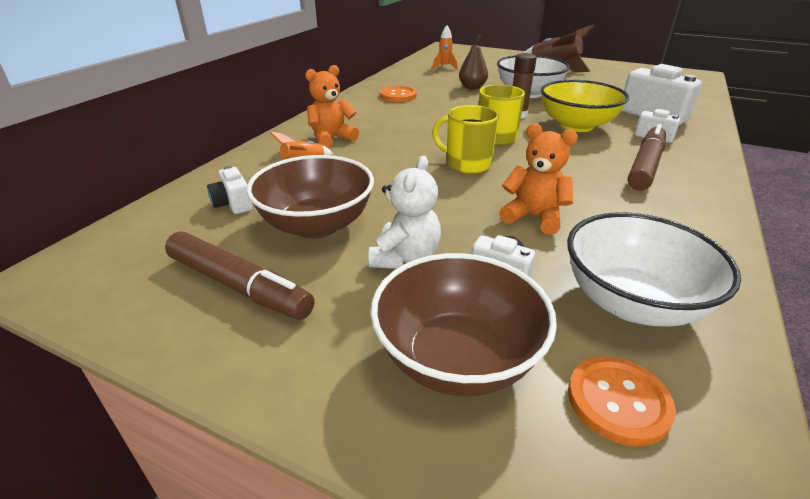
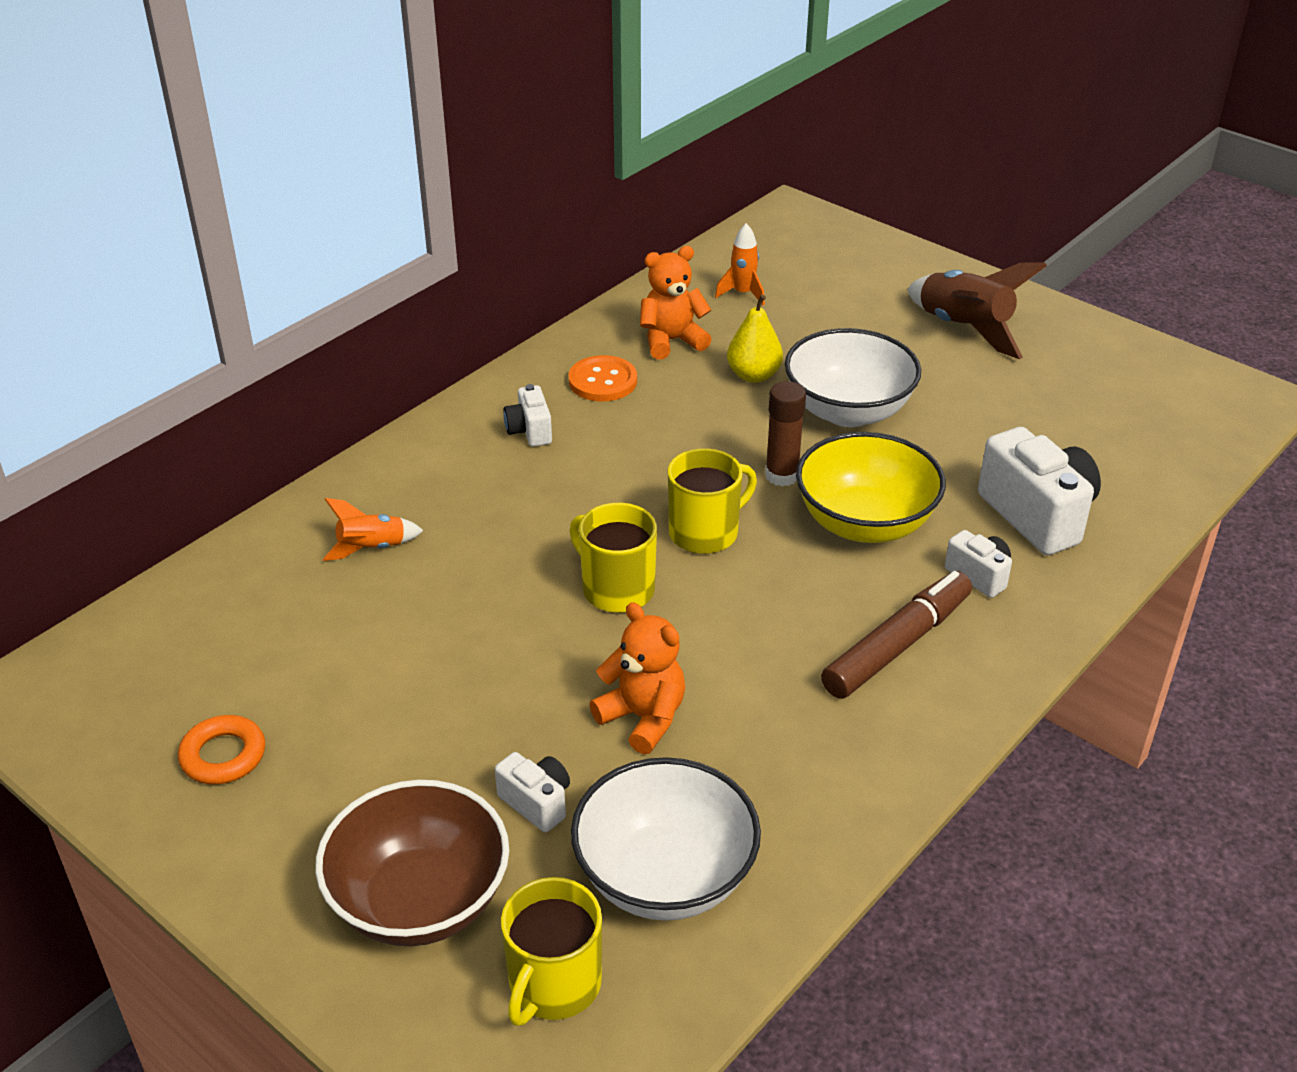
camera: 15 degrees right, 5 degrees up
brown marker [165,232,315,320] -> orange ring [178,715,265,784]
white camera [207,166,253,214] -> white camera moved to [503,384,552,447]
brown bowl [247,155,374,238] -> none
orange teddy bear [305,65,359,148] -> orange teddy bear moved to [640,246,711,360]
white teddy bear [368,156,441,269] -> none
brown pear [459,36,488,90] -> yellow pear [727,295,783,383]
orange button [568,356,676,447] -> yellow mug [501,877,602,1026]

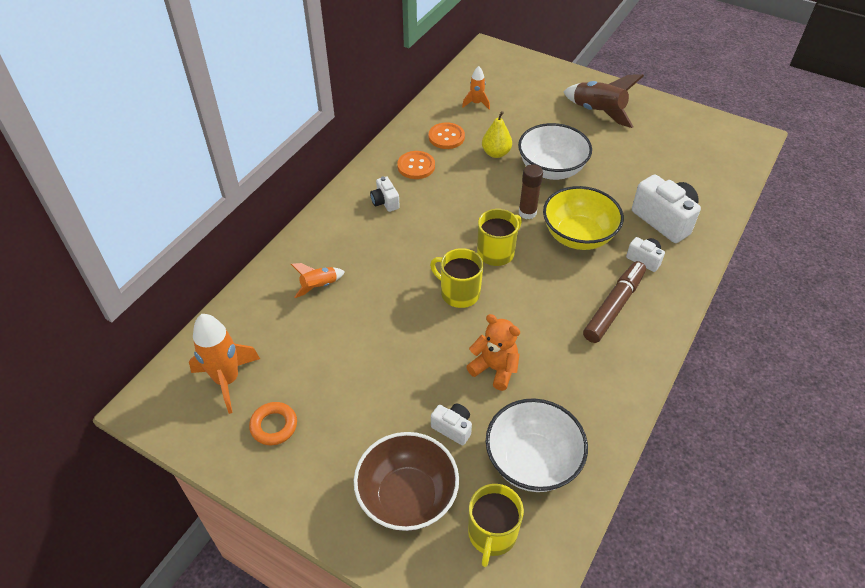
camera: 10 degrees left, 10 degrees up
orange teddy bear [640,246,711,360] -> orange button [429,122,465,149]
none -> orange rocket [189,314,260,414]

